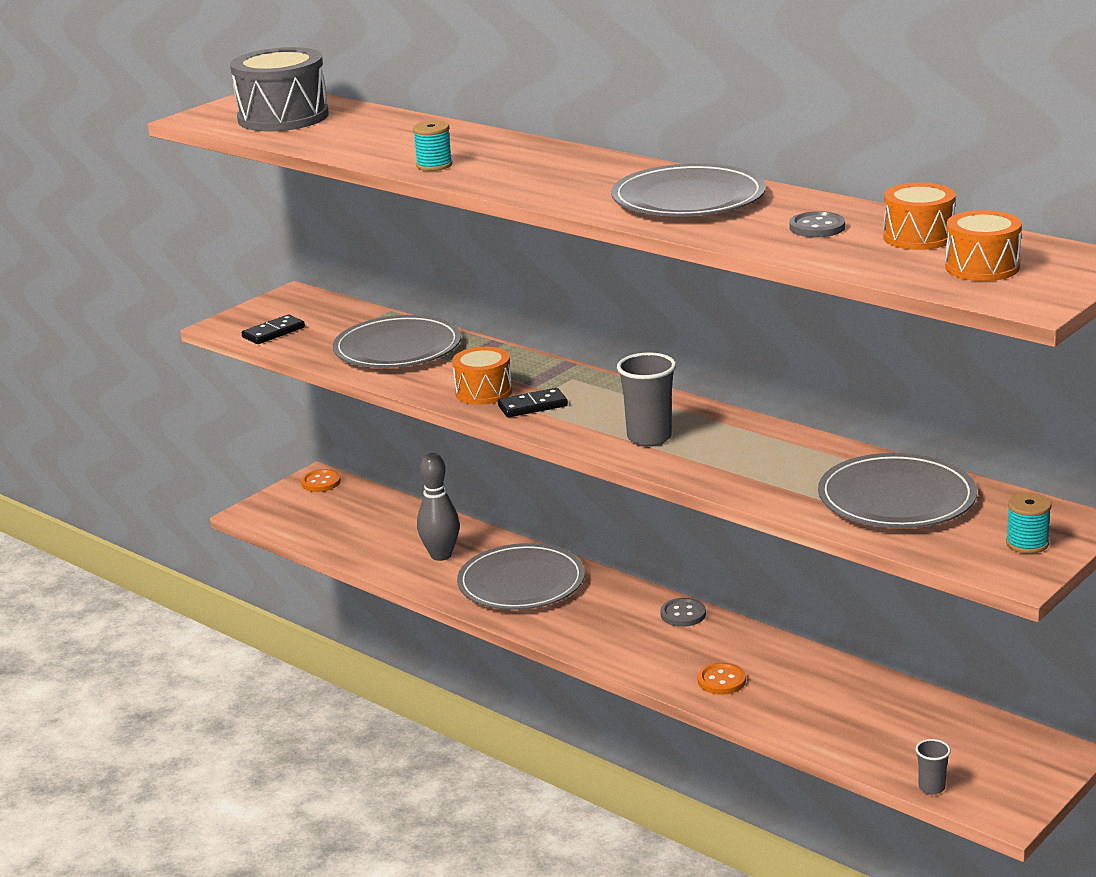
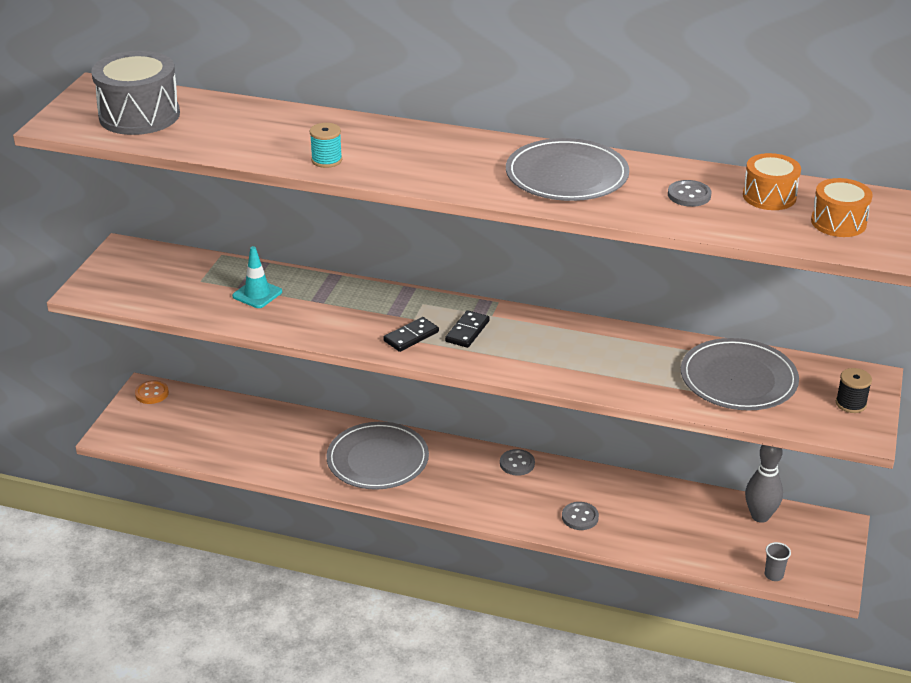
camera: 25 degrees left, 10 degrees up
black domino [242,315,305,344] -> black domino moved to [445,310,490,348]
grey plate [333,315,461,368] -> turquoise traffic cone [232,246,282,308]
grey bowling pin [417,453,460,561] -> grey bowling pin moved to [745,445,783,523]
orange drum [452,347,512,405] -> none
grey cup [617,352,676,446] -> none
orange button [698,663,746,695] -> grey button [562,502,599,530]
turquoise spool [1006,493,1051,554] -> black spool [836,368,872,413]

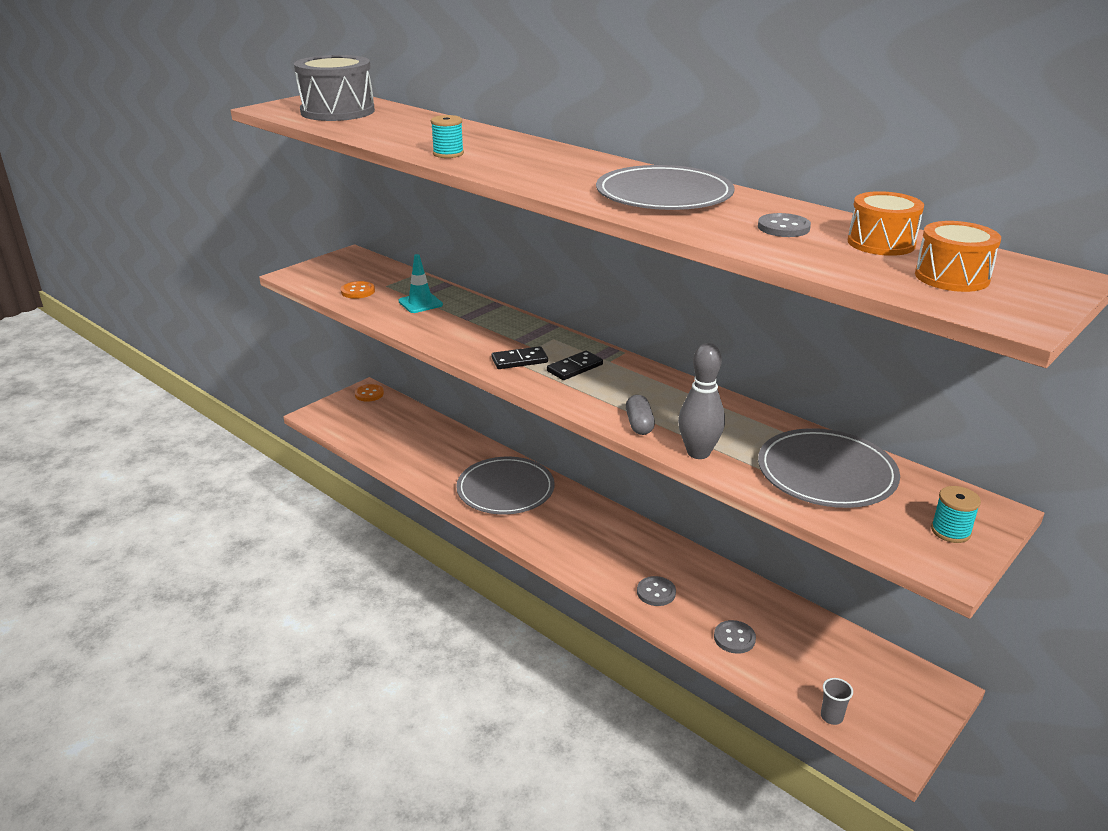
camera: 25 degrees right, 5 degrees down
grey button [500,449,535,476] -> grey button moved to [714,620,756,654]
grey bowling pin [745,445,783,523] -> grey bowling pin moved to [678,343,725,459]
black spool [836,368,872,413] -> turquoise spool [931,486,981,543]
none -> orange button [341,281,375,299]
none -> grey capsule [626,395,655,435]

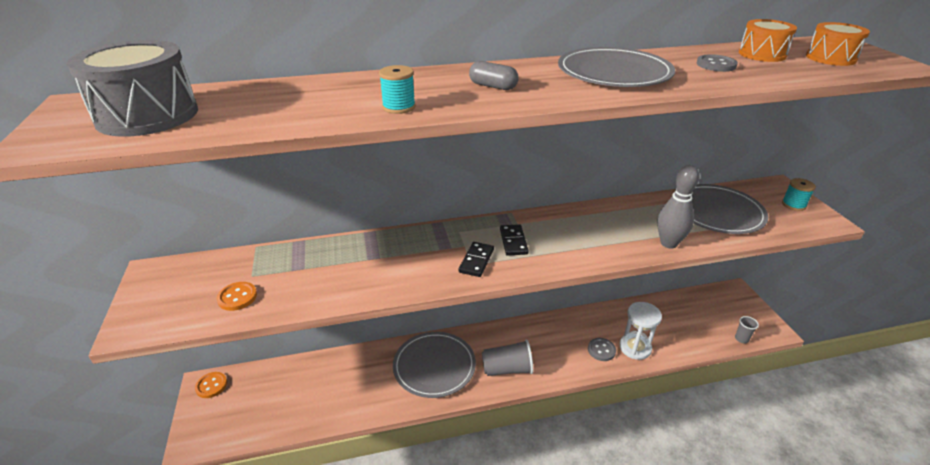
camera: 55 degrees left, 5 degrees up
turquoise traffic cone [399,254,443,313] -> none
grey capsule [626,395,655,435] -> grey capsule moved to [469,61,519,90]
grey button [714,620,756,654] -> none
none -> grey cup [482,339,533,376]
none -> white hourglass [619,302,662,360]

